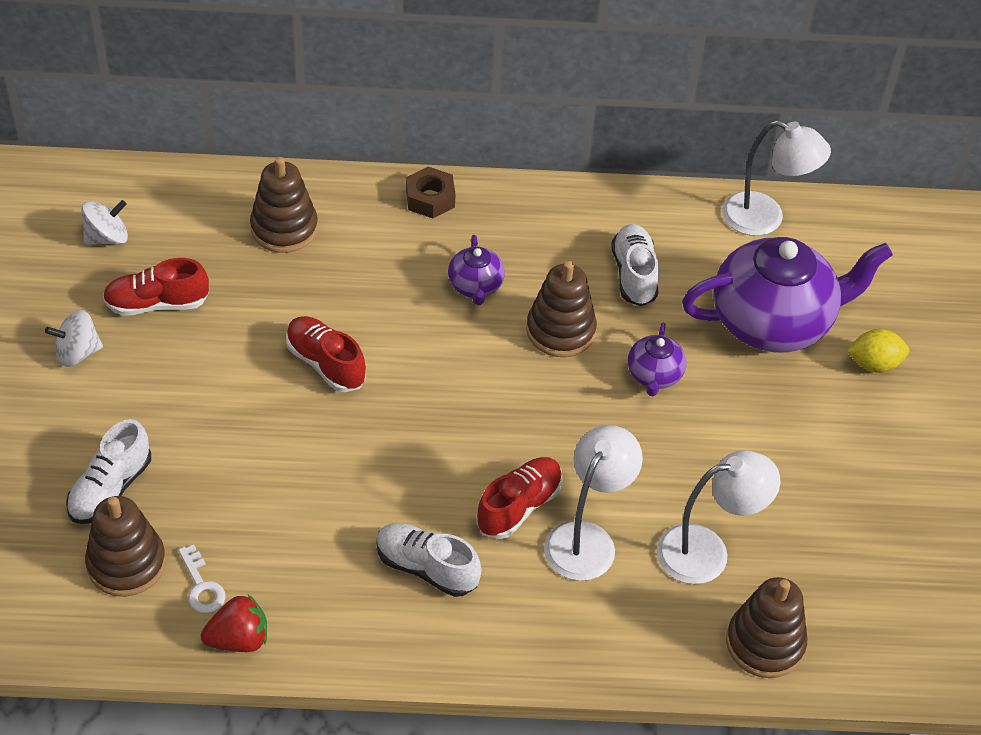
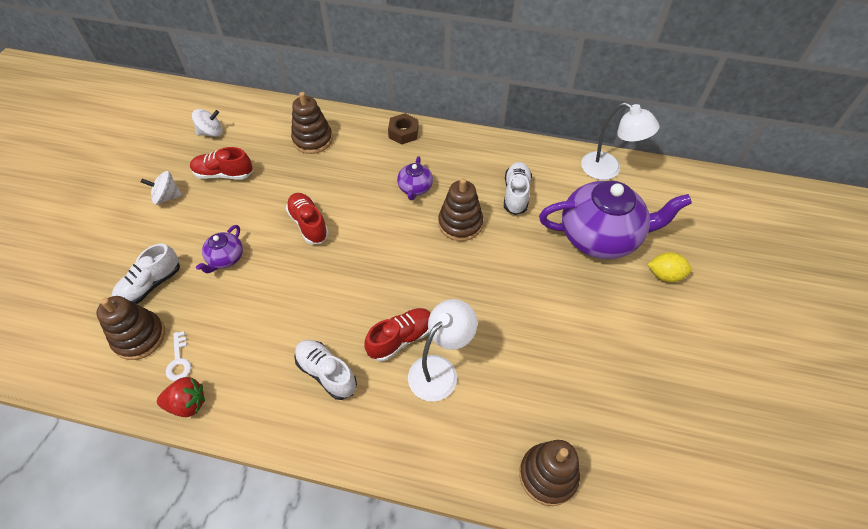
camera: 15 degrees right, 5 degrees up
purple teapot [628,323,686,396] -> purple teapot moved to [196,225,243,273]
white lamp [657,450,780,584] -> none

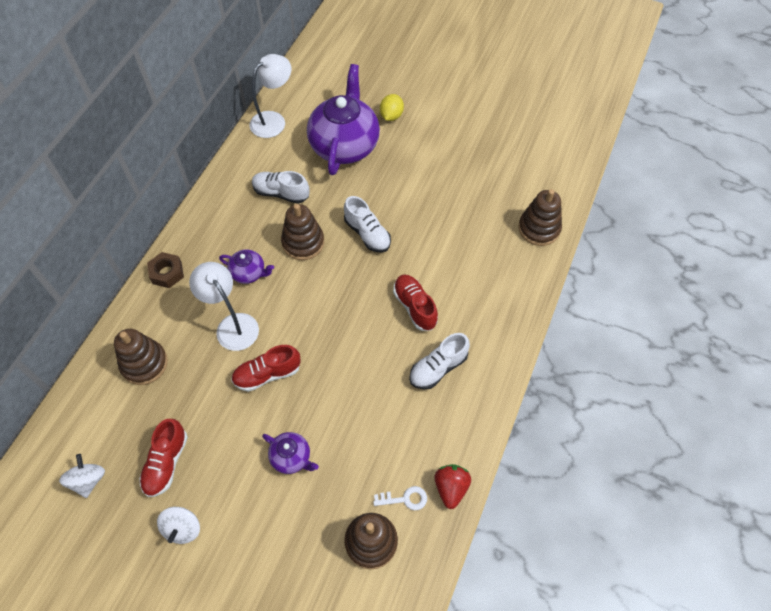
camera: 80 degrees left, 5 degrees up
white shoe [112,243,180,304] -> white shoe moved to [344,196,391,253]
white lamp [408,299,477,401] -> white lamp moved to [189,262,259,351]

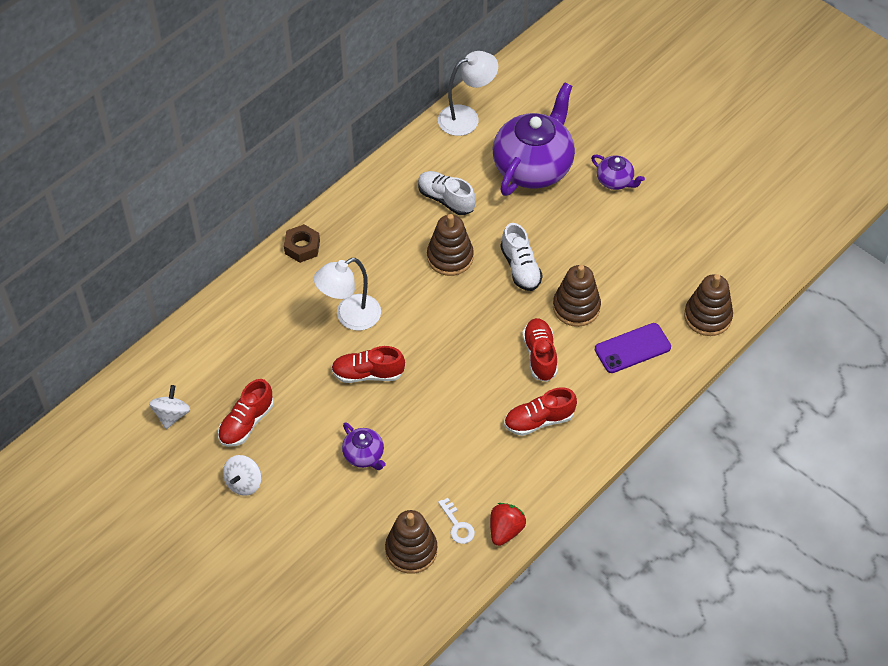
camera: 20 degrees right, 5 degrees down
brown stacking toy [114,329,168,385] -> brown stacking toy moved to [553,265,601,327]
white lamp [189,262,259,351] -> white lamp turned 105 degrees counterclockwise [314,258,381,331]
purple teapot [219,250,274,284] -> purple teapot moved to [591,154,645,190]
white key [373,486,427,510] -> white key turned 45 degrees clockwise [438,498,475,544]
yellow lemon [380,94,404,121] -> none
white shoe [409,333,470,389] -> red shoe [504,388,577,436]
none -> purple phone [595,323,671,373]

